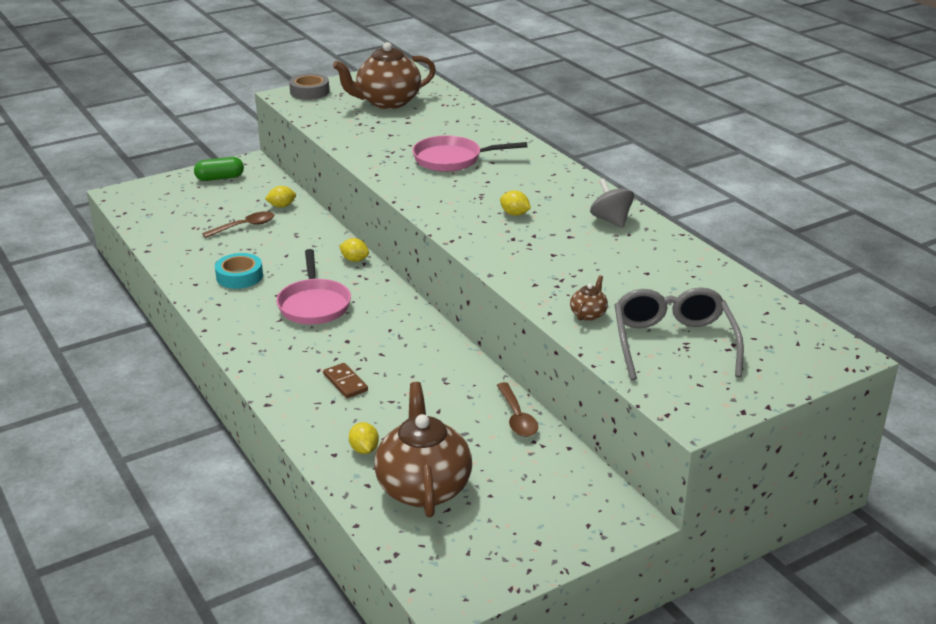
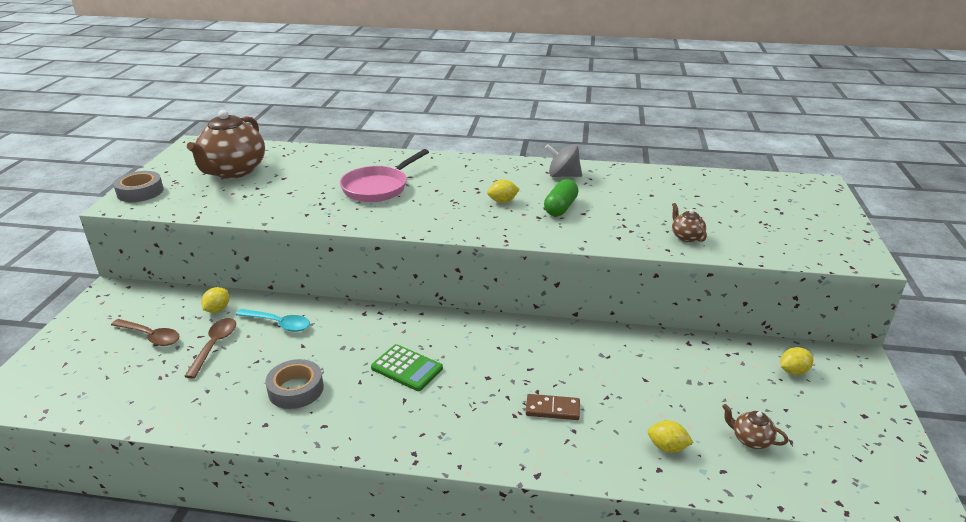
camera: 50 degrees left, 0 degrees up
green capsule [194,157,244,181] -> green capsule moved to [544,179,579,216]
turquoise tape [215,253,263,289] -> grey tape [265,359,324,409]
pink pan [276,249,351,324] -> green calculator [371,344,443,391]
yellow lemon [339,238,369,262] -> yellow lemon moved to [781,347,813,375]
brown teapot [374,382,472,518] -> brown teapot [722,404,788,449], size x0.42
brown spoon [497,382,538,437] -> brown spoon moved to [111,319,180,346]
grey glasses [615,287,744,380] -> none
none -> turquoise spoon [236,309,310,332]

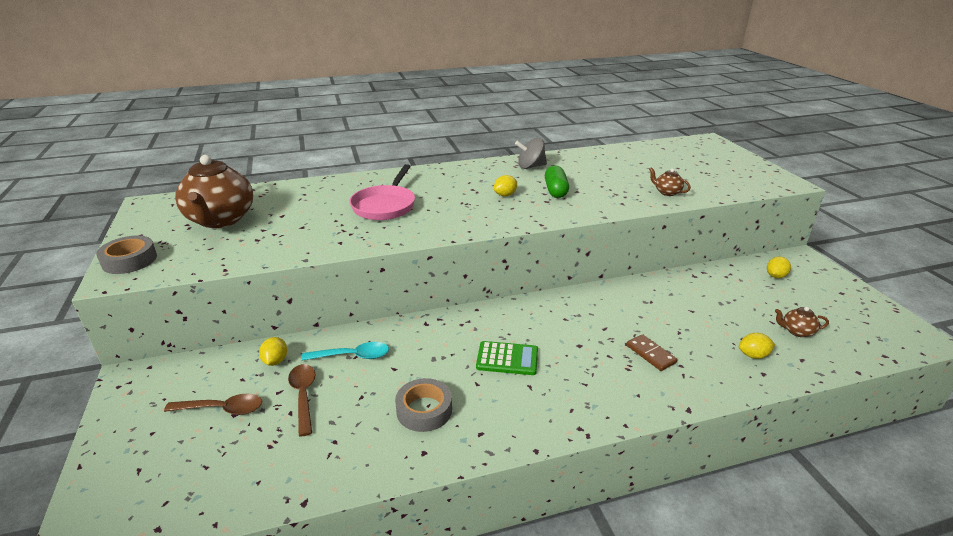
camera: 25 degrees left, 0 degrees up
brown domino [526,394,580,420] -> brown domino turned 75 degrees clockwise [626,334,677,371]

